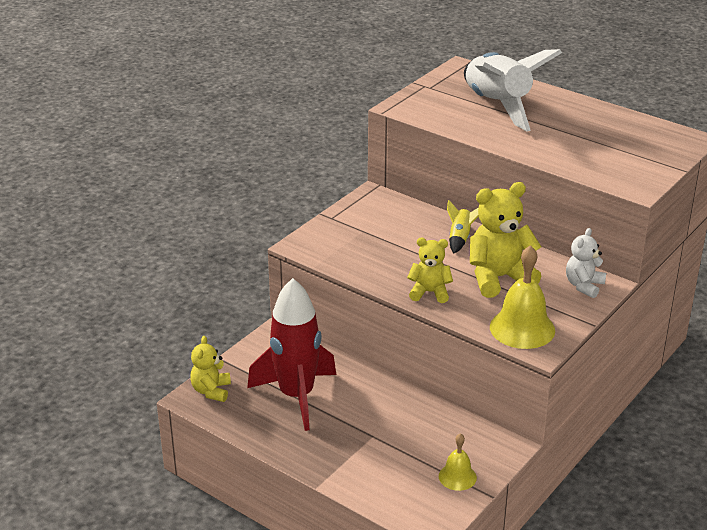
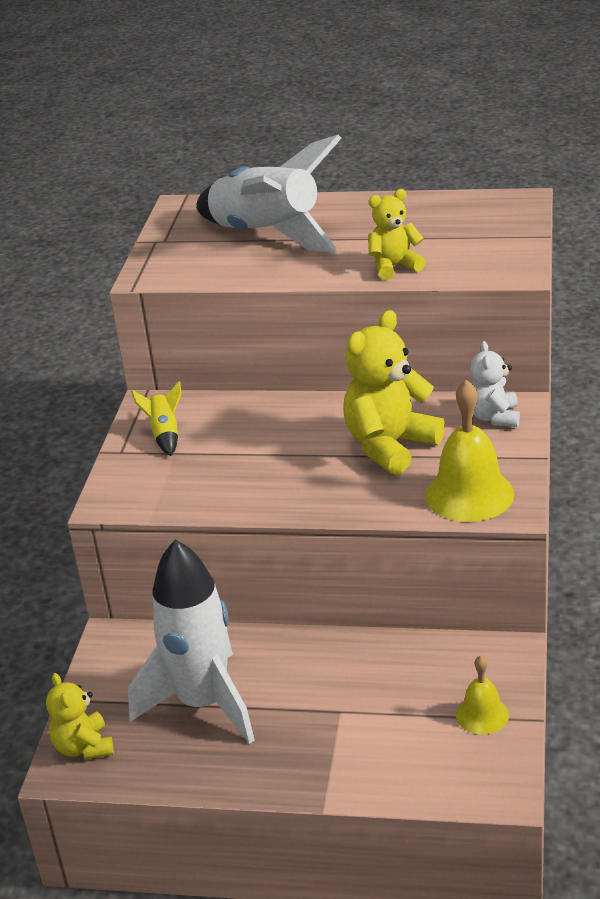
camera: 25 degrees left, 0 degrees up
red rocket [247,278,336,431] -> white rocket [128,540,255,744]
yellow teddy bear [407,238,453,303] -> yellow teddy bear moved to [368,189,426,280]
yellow rocket [447,200,479,253] -> yellow rocket moved to [131,381,181,456]

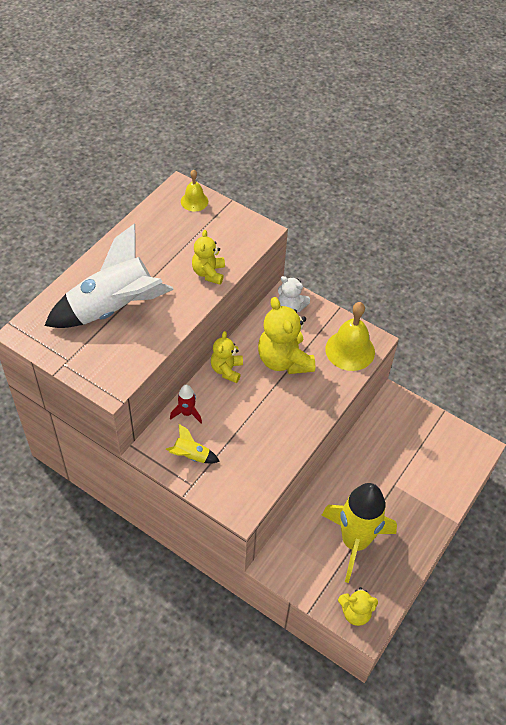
camera: 70 degrees left, 20 degrees up
white rocket [128,540,255,744] -> yellow rocket [321,483,397,583]
yellow bell [456,655,509,734] -> yellow bell moved to [181,170,208,212]
none -> red rocket [170,385,202,423]
none -> yellow teddy bear [211,331,243,383]

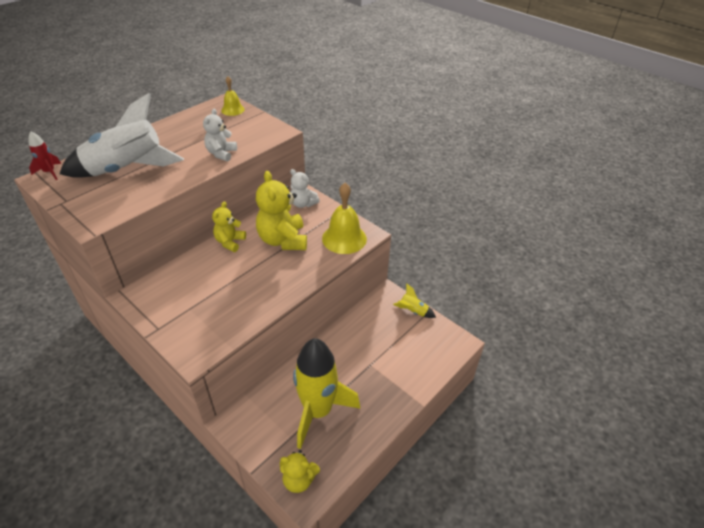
camera: 10 degrees right, 10 degrees down
yellow rocket [166,424,220,463] -> yellow rocket moved to [393,283,436,318]
red rocket [170,385,202,423] -> red rocket moved to [28,131,61,180]
yellow teddy bear [192,230,225,284] -> white teddy bear [203,109,237,161]

